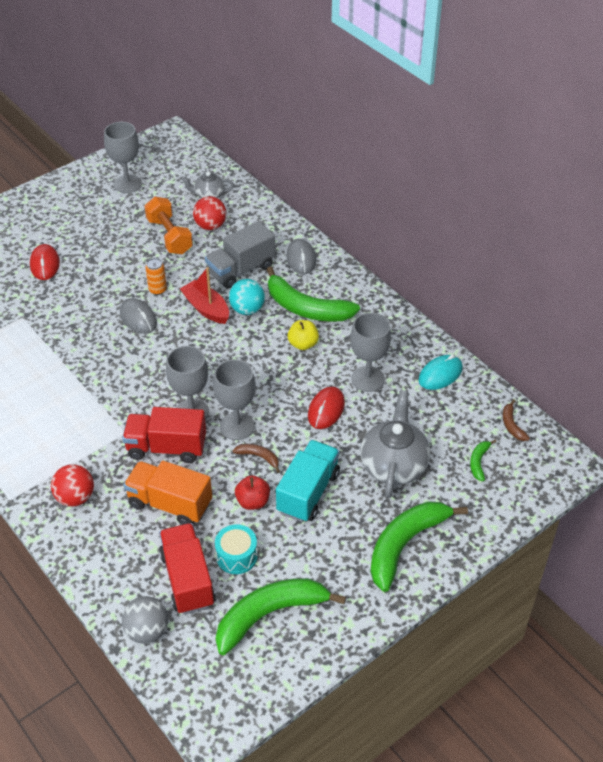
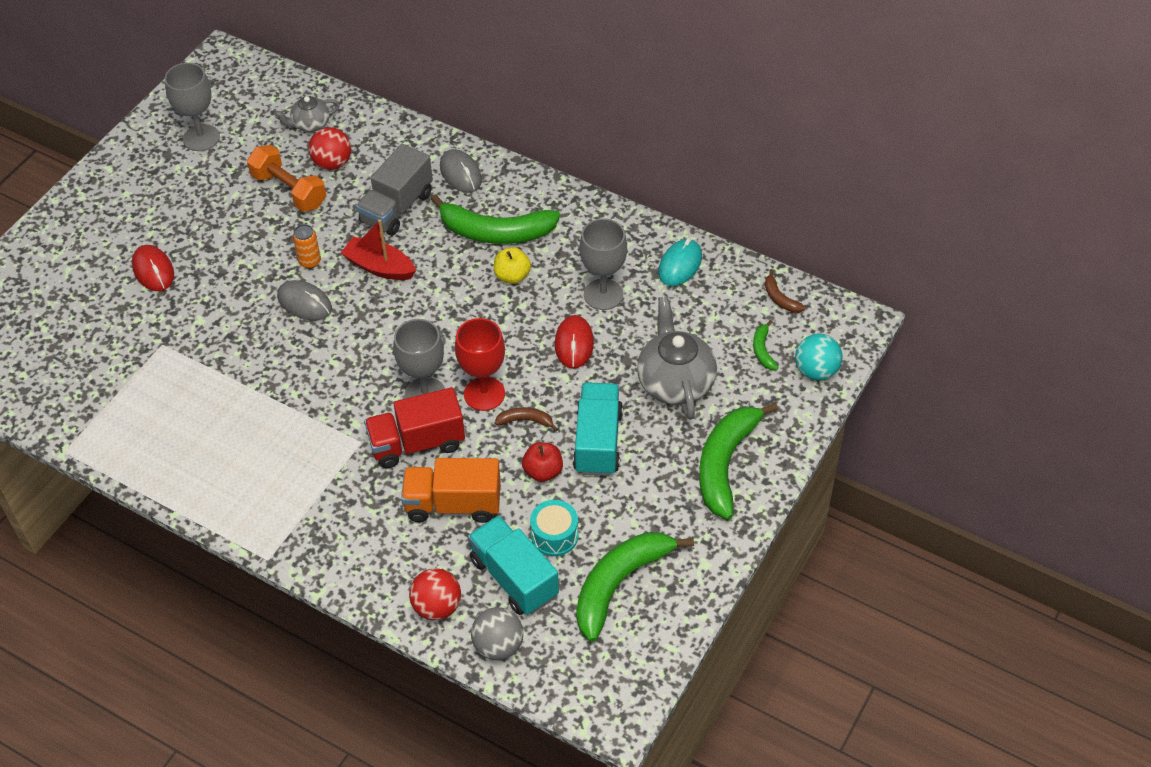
camera: 20 degrees left, 5 degrees up
red ball [51,464,94,507] -> red ball moved to [409,568,461,620]
red truck [159,523,215,614] -> turquoise truck [468,515,559,615]
grey goblet [213,359,256,440] -> red goblet [455,318,505,411]
turquoise ball [229,279,265,315] -> turquoise ball moved to [795,334,842,380]

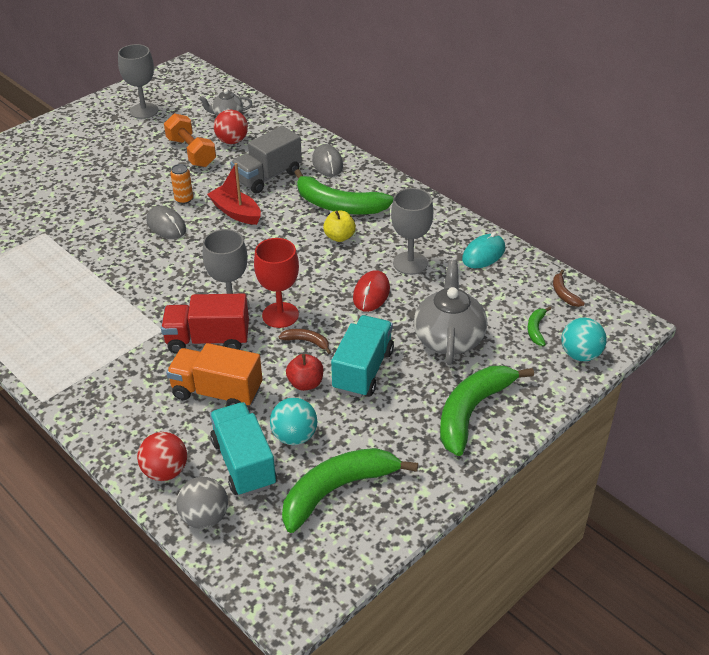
camera: 15 degrees right, 10 degrees down
red mouse [132,245,174,291] -> none
turquoise drum [530,500,578,556] -> turquoise ball [270,398,317,445]

